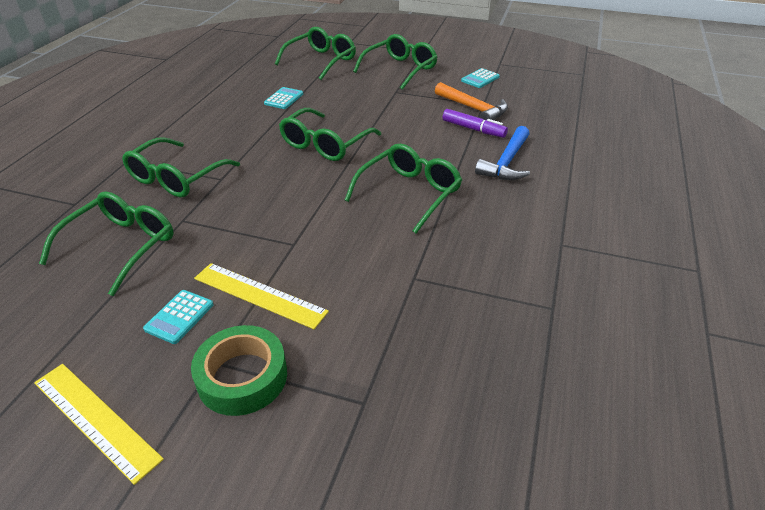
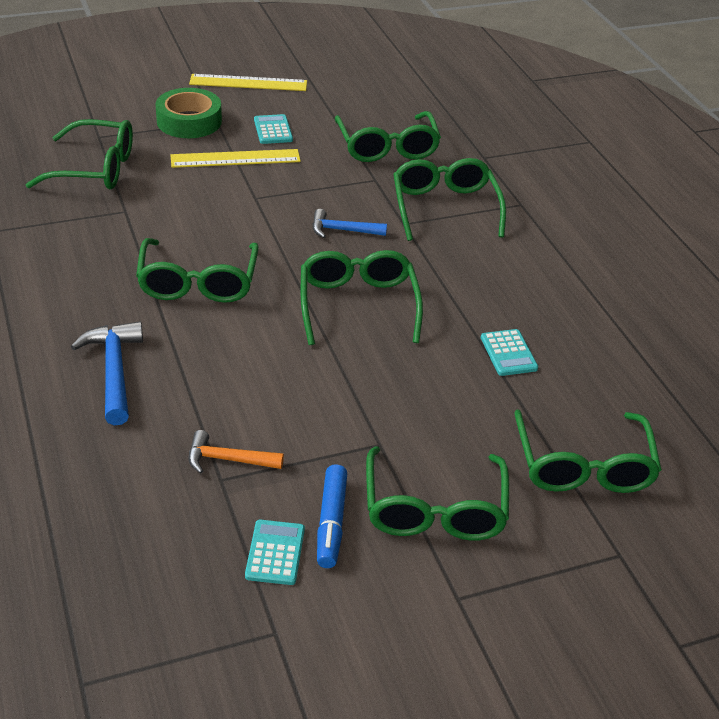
camera: 140 degrees right, 0 degrees up
orange hammer [435,82,508,120] -> orange hammer [188,430,284,474], size x0.66
purple marker [443,109,508,138] -> none
none -> green glasses [26,119,133,189]
none -> blue hammer [313,209,387,238]
none -> blue marker [317,464,347,568]

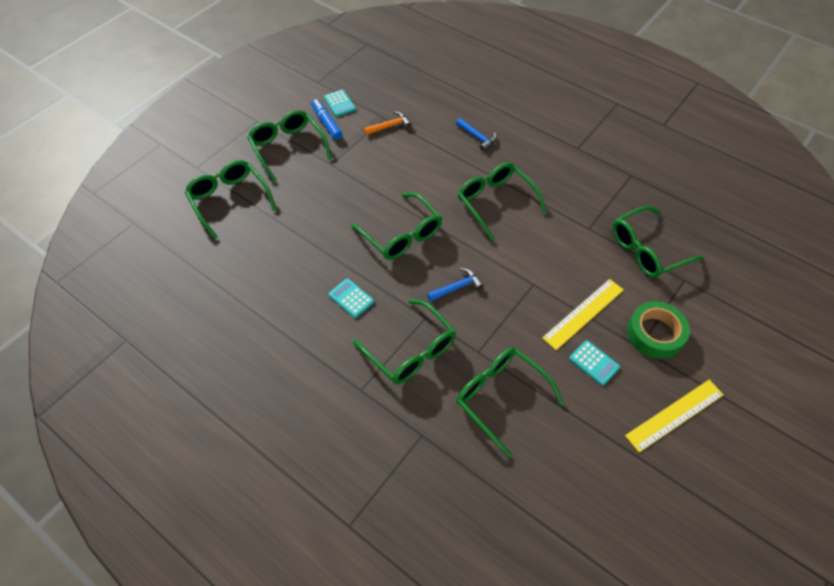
camera: 150 degrees right, 15 degrees up
blue hammer [71,321,143,425] -> blue hammer [456,118,497,151], size x0.66
turquoise calculator [481,329,538,376] -> turquoise calculator moved to [328,278,374,318]

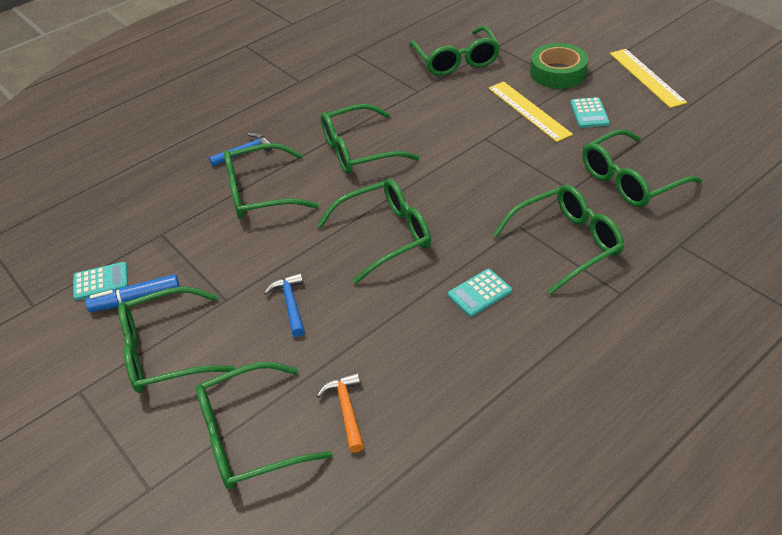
camera: 75 degrees left, 10 degrees down
orange hammer [364,111,412,135] -> orange hammer moved to [317,372,364,453]
blue hammer [427,268,484,301] -> blue hammer moved to [264,272,305,337]
turquoise calculator [569,340,620,385] -> turquoise calculator turned 120 degrees clockwise [570,97,610,128]
none -> green glasses [224,143,319,219]

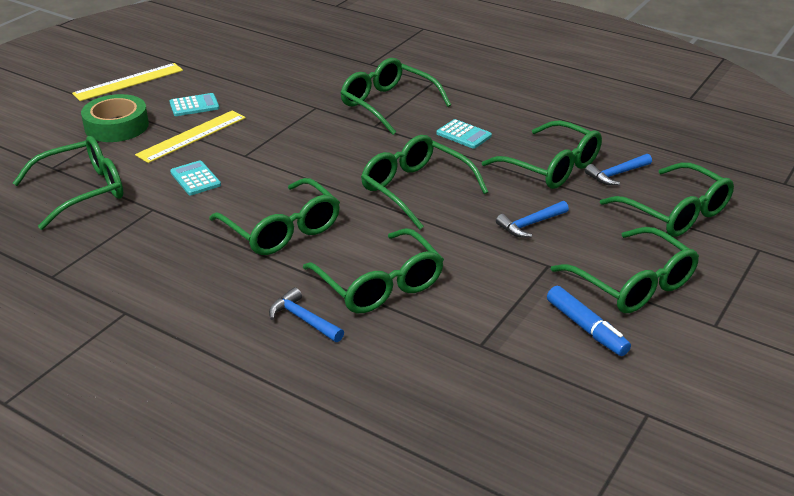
camera: 110 degrees left, 10 degrees down
turquoise calculator [73,262,128,300] -> turquoise calculator moved to [170,160,221,195]
orange hammer [317,372,364,453] -> blue hammer [585,154,652,185]
green glasses [582,129,702,207] -> green glasses moved to [482,120,602,189]

